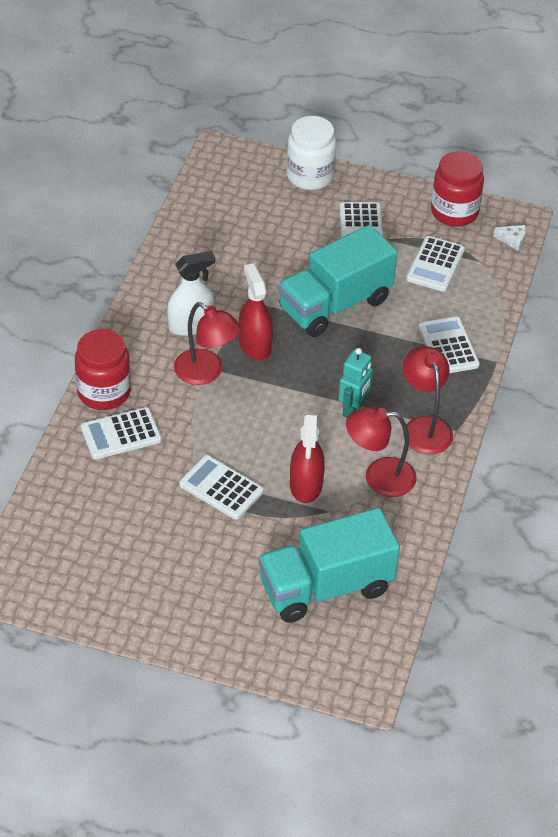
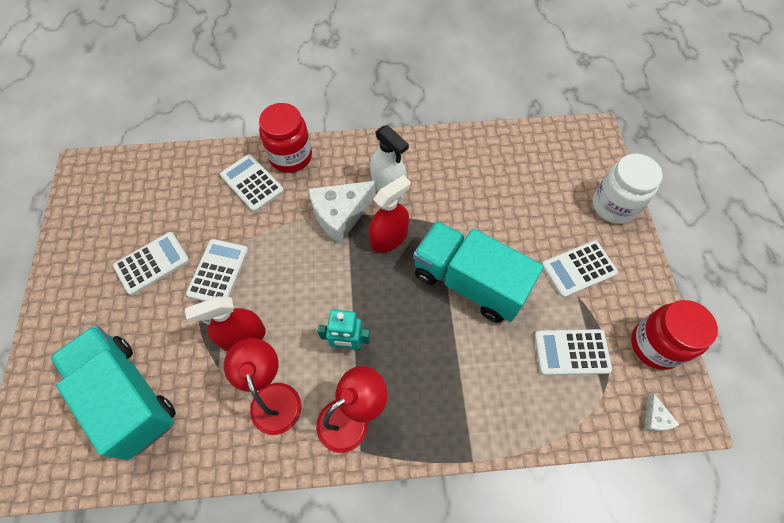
camera: 70 degrees right, 15 degrees up
red lamp [174,302,241,385] -> white cheese [309,181,377,244]
white calculator [419,316,480,373] -> white calculator moved to [113,232,190,295]

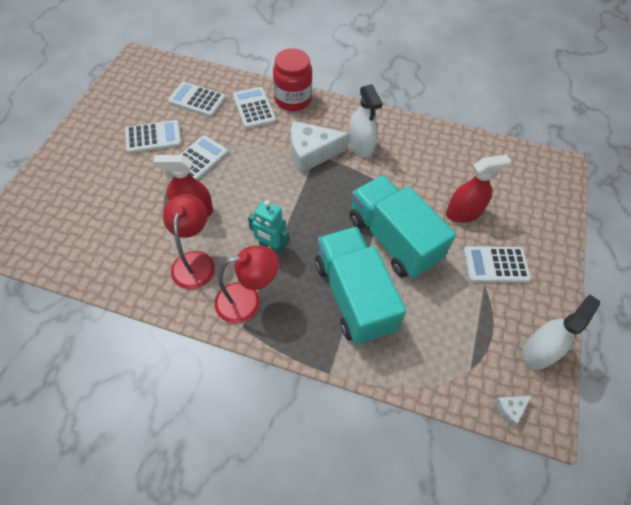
camera: 20 degrees right, 5 degrees down
turquoise truck [50,325,176,460] -> turquoise truck moved to [315,227,406,344]
red spray bottle [368,175,410,253] -> red spray bottle moved to [446,154,511,223]
white calculator [535,329,612,375] -> white calculator moved to [168,82,226,117]
white jar [593,154,663,224] -> none
red jar [631,300,718,370] -> white spray bottle [523,295,600,370]
white cheese [644,394,680,432] -> white cheese turned 45 degrees clockwise [494,396,531,426]

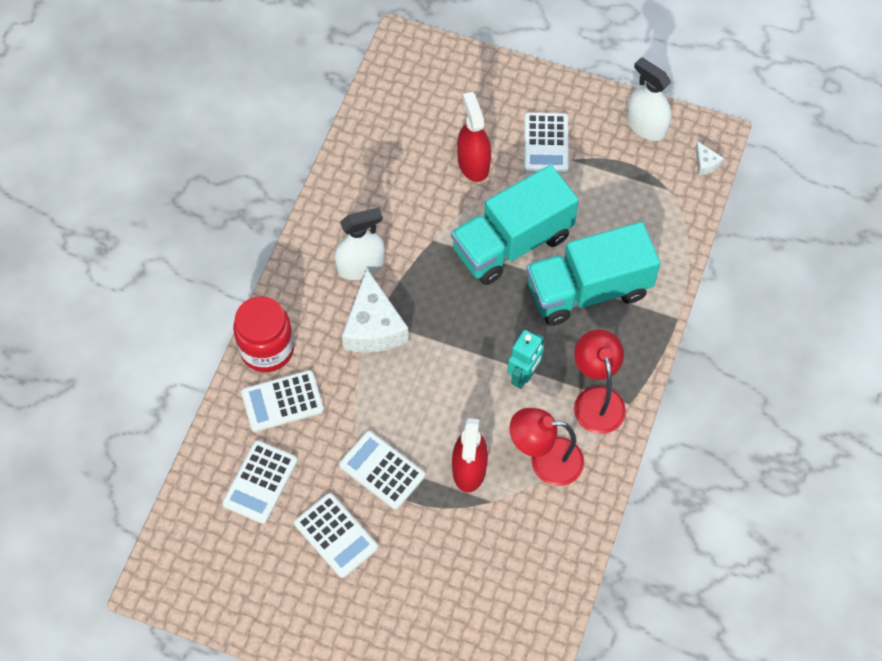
camera: 85 degrees left, 5 degrees up
white calculator [125,120,182,154] -> white calculator turned 150 degrees clockwise [294,493,378,578]

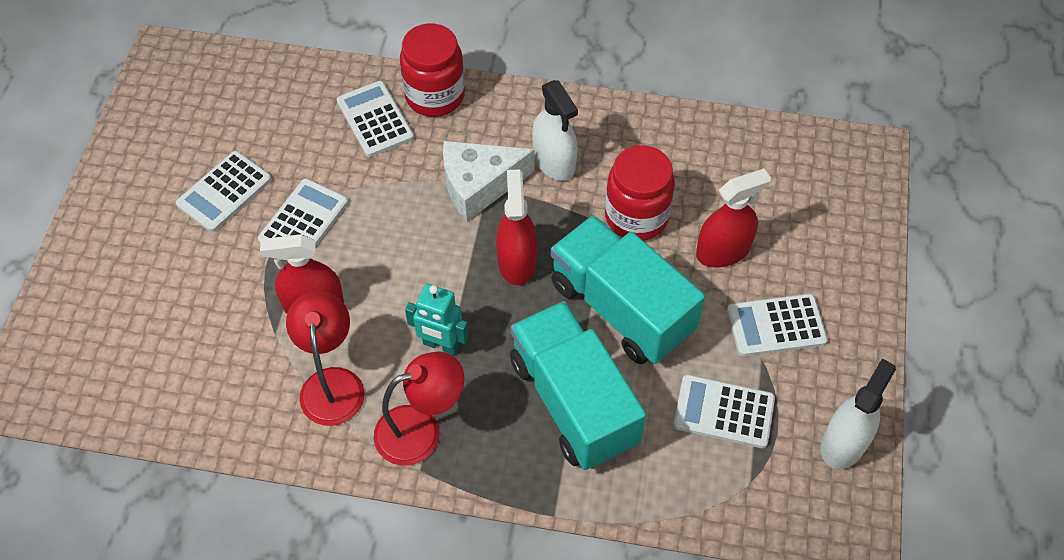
camera: 80 degrees right, 5 degrees down
white calculator [222,441,297,524] -> white calculator moved to [673,375,775,448]
white cheese [695,141,724,175] -> none
none -> red spray bottle [496,169,537,285]
none -> red jar [605,145,675,241]

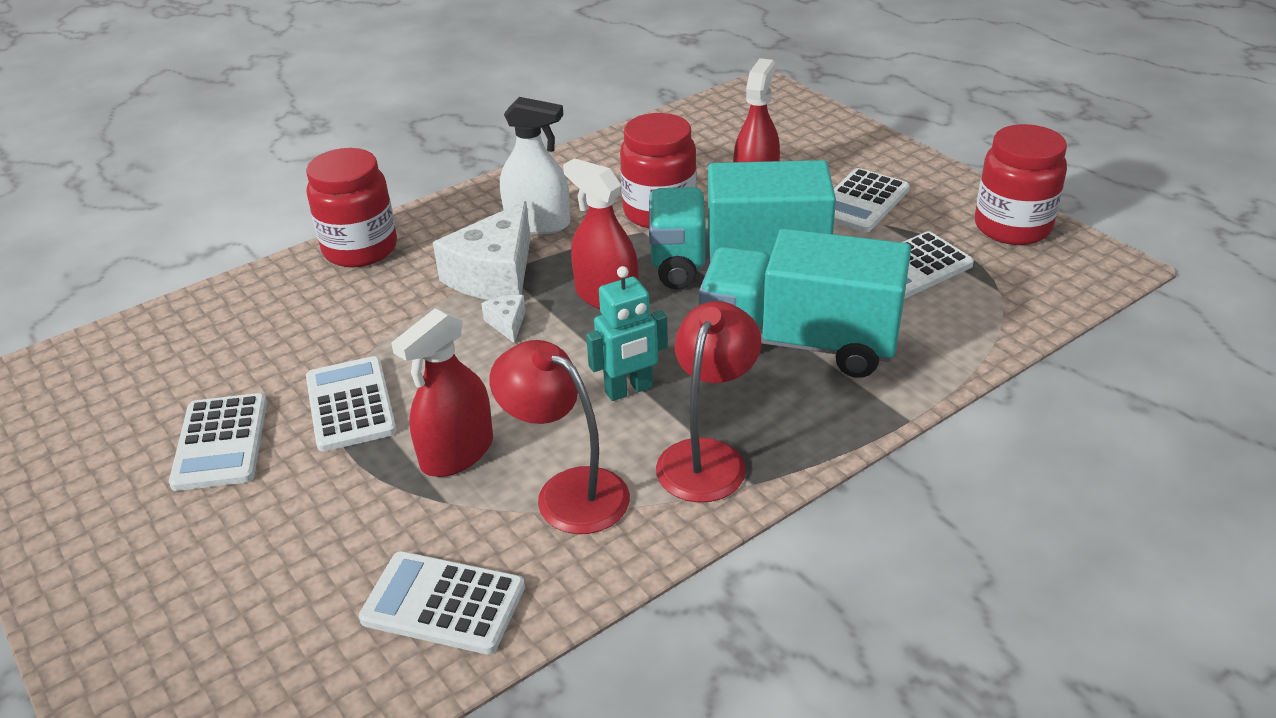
camera: 45 degrees left, 20 degrees down
white calculator [337,81,414,157] -> white calculator moved to [359,551,525,654]
white spray bottle [821,358,896,469] -> red jar [975,124,1067,245]
none -> white cheese [481,295,526,343]

